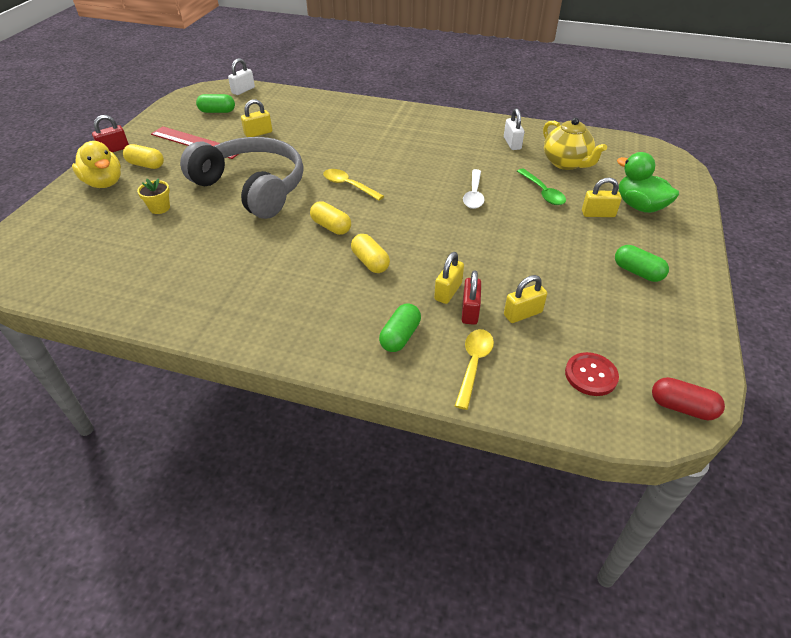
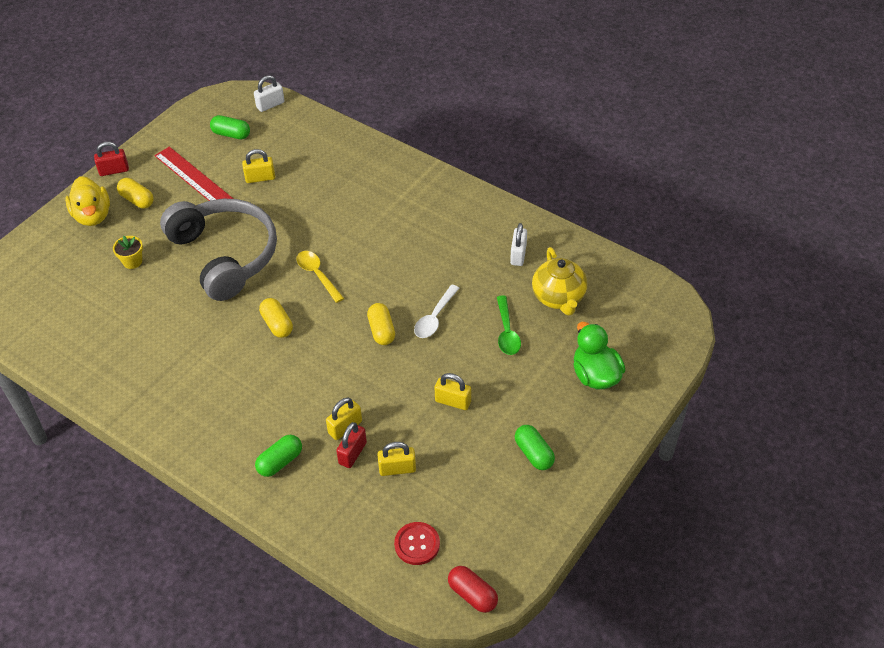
camera: 20 degrees right, 5 degrees up
yellow capsule [351,234,390,273] -> yellow capsule moved to [367,303,395,345]
yellow spoon [455,329,494,410] -> none
yellow padlock [582,177,622,217] -> yellow padlock moved to [435,373,471,410]

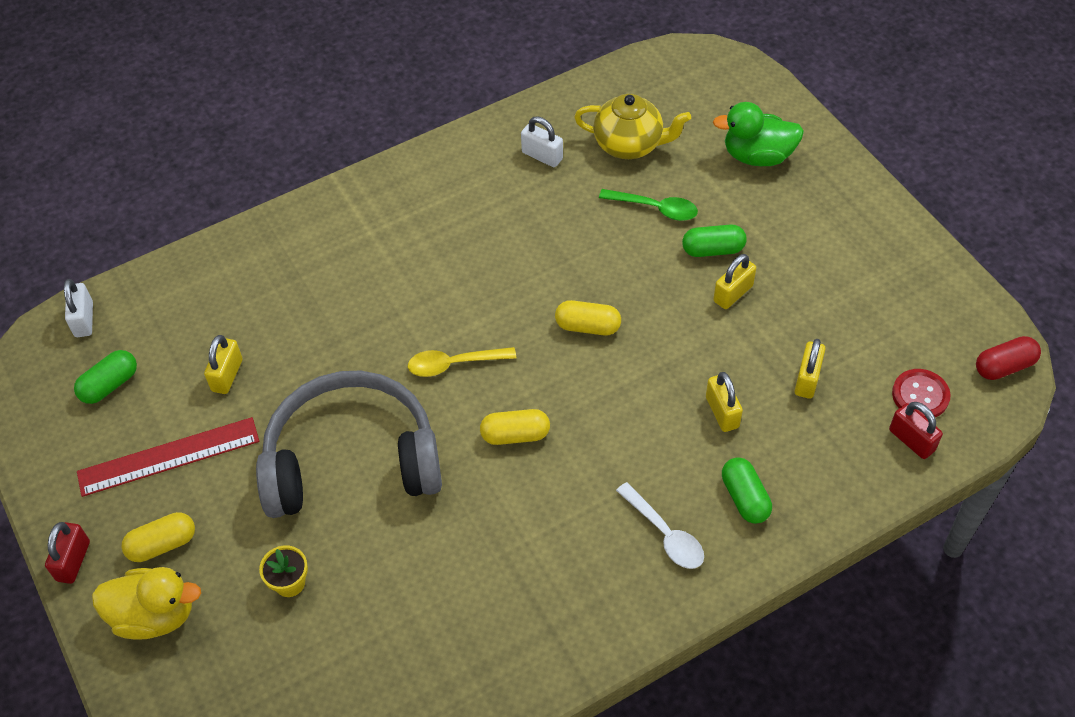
camera: 65 degrees left, 5 degrees up
red padlock [336,422,367,468] -> red padlock moved to [889,402,943,459]
white spoon [414,285,459,338] -> white spoon moved to [616,482,704,569]
green capsule [515,425,555,470] -> green capsule moved to [682,224,747,257]

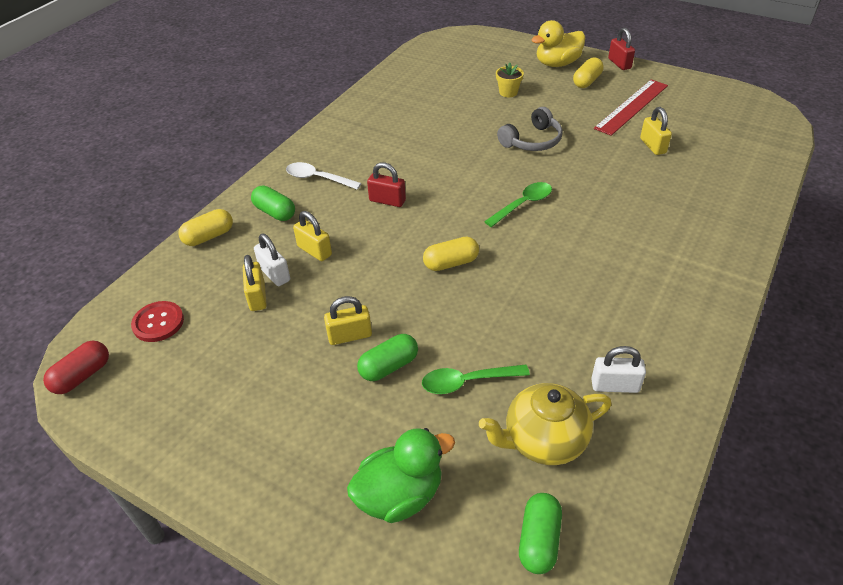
camera: 150 degrees right, 10 degrees down
white padlock [64,279,93,337] -> white padlock moved to [254,234,290,286]
green capsule [74,350,137,404] -> green capsule moved to [519,493,562,574]
grey headphones [256,371,442,518] -> grey headphones [497,107,563,151], size x0.51
yellow spoon [408,347,516,377] -> green spoon [484,182,552,227]
yellow capsule [480,409,550,445] -> yellow capsule moved to [179,209,233,246]
yellow padlock [713,254,756,309] -> yellow padlock turned 60 degrees clockwise [324,296,372,345]
red padlock [889,402,943,459] -> red padlock moved to [367,162,406,207]

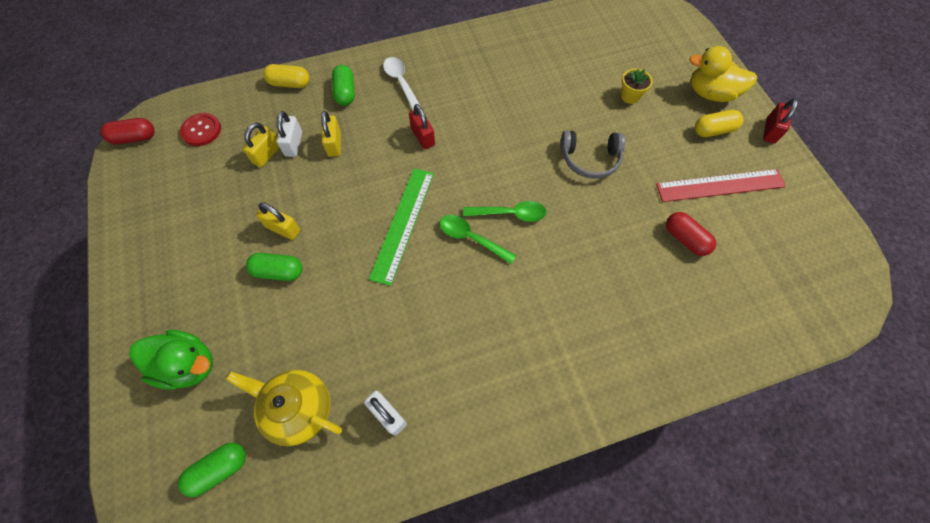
camera: 40 degrees right, 20 degrees up
green spoon [422,364,530,394] -> green spoon moved to [439,215,516,264]
yellow capsule [423,237,479,271] -> green ruler [369,168,434,286]
yellow padlock [640,107,672,155] -> red capsule [666,212,716,256]

